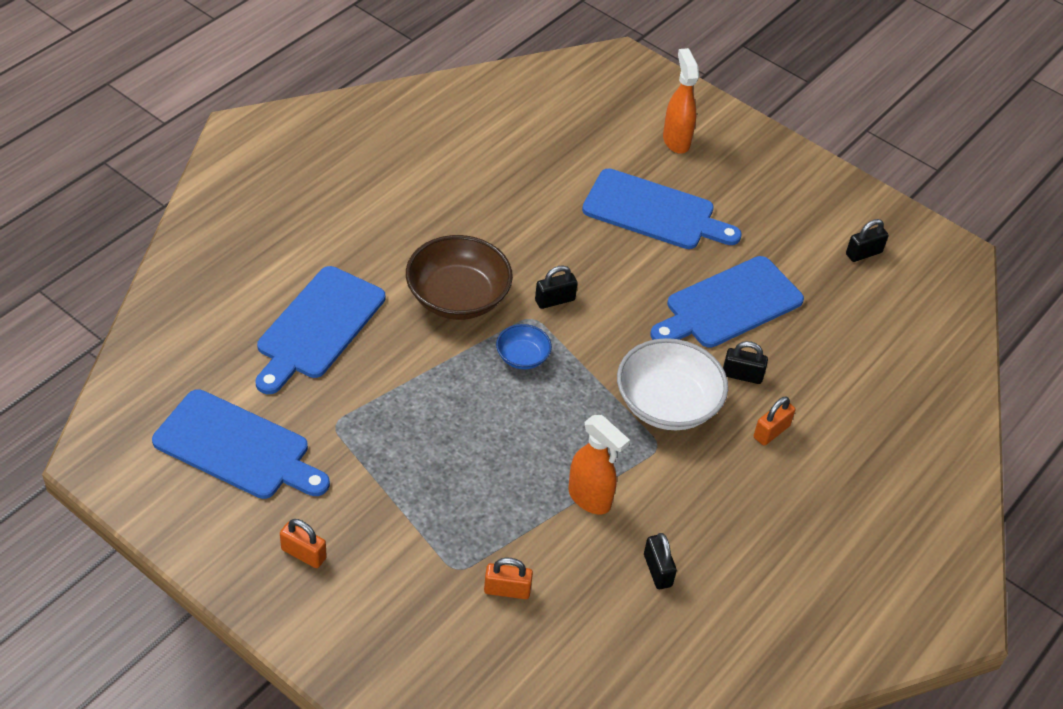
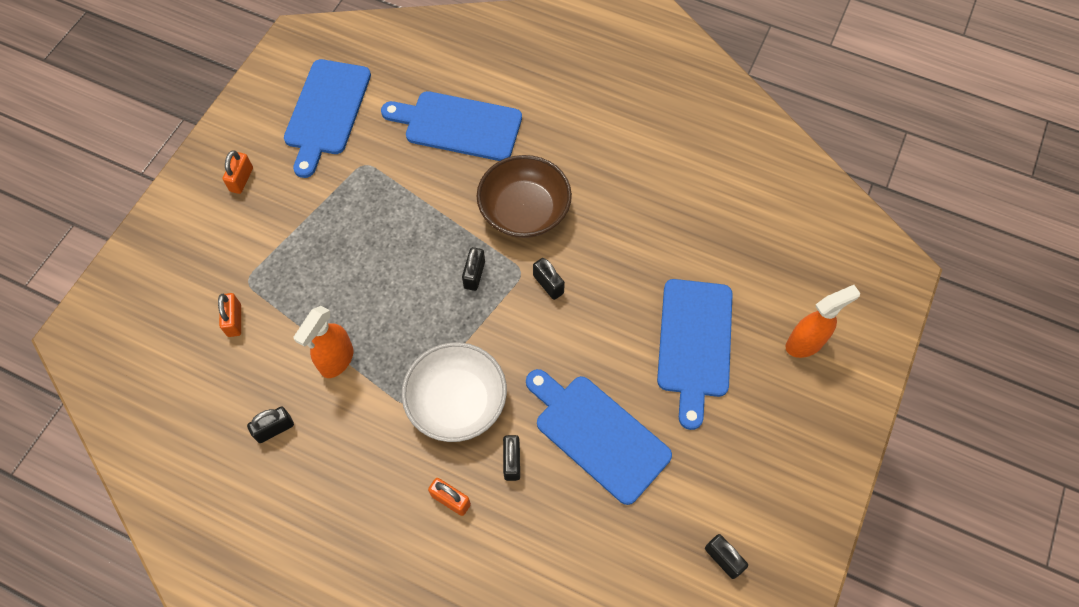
camera: 80 degrees right, 15 degrees up
blue bowl [496,324,552,369] -> black padlock [462,247,485,291]

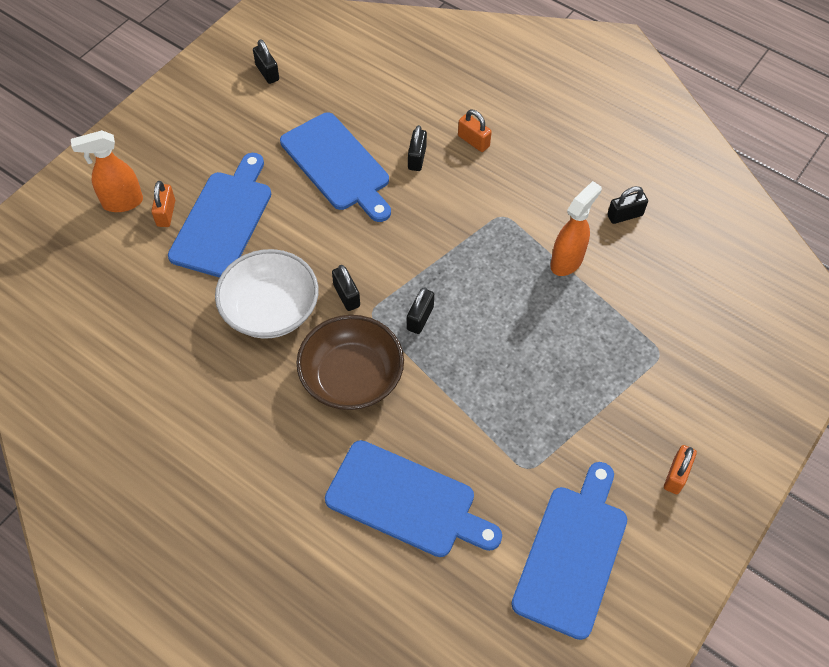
camera: 170 degrees left, 5 degrees down
orange padlock [218,293,241,337] -> orange padlock moved to [151,181,175,227]
white bowl [402,342,507,442] -> white bowl moved to [215,249,319,339]

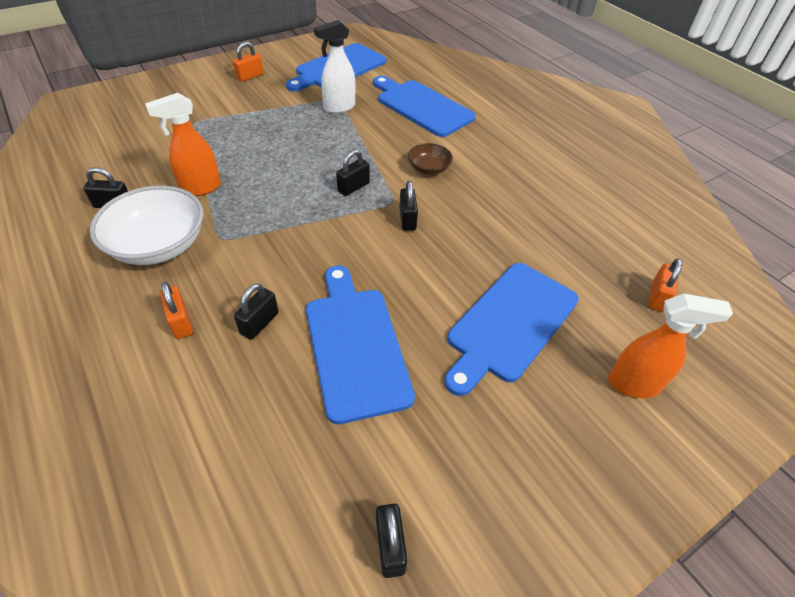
camera: 160 degrees left, 10 degrees down
orange padlock [151,181,175,227] -> orange padlock moved to [648,258,682,312]
white bowl [215,249,319,339] -> white bowl moved to [90,186,203,265]
brown bowl [297,315,404,410] -> brown bowl [408,143,453,175], size x0.51
none -> white spray bottle [314,20,355,113]

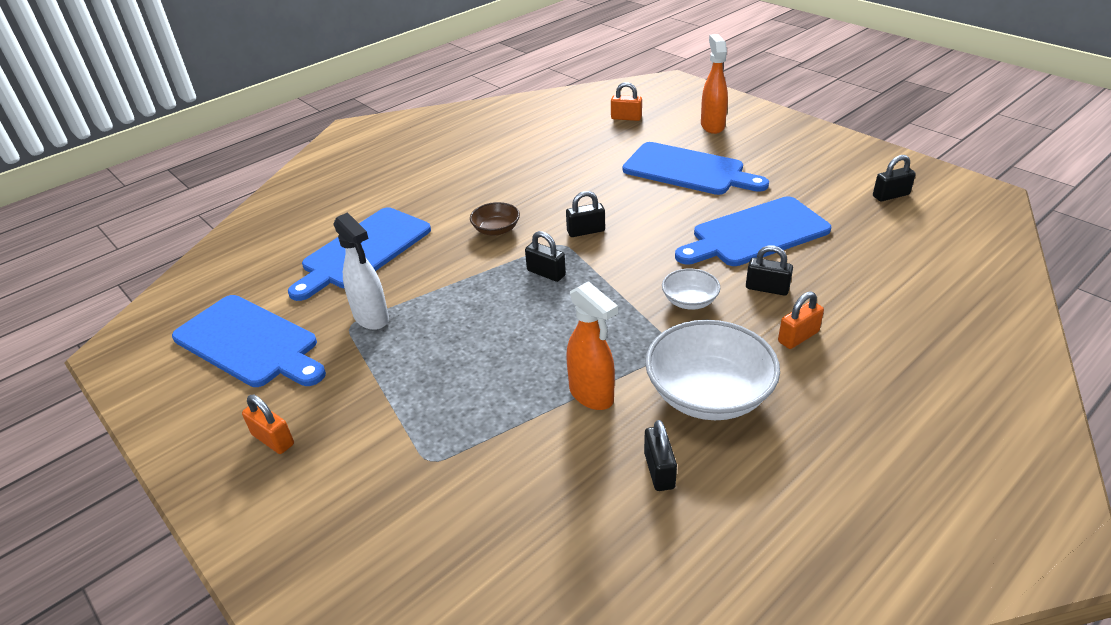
camera: 95 degrees left, 10 degrees down
none -> white bowl [662,269,720,310]

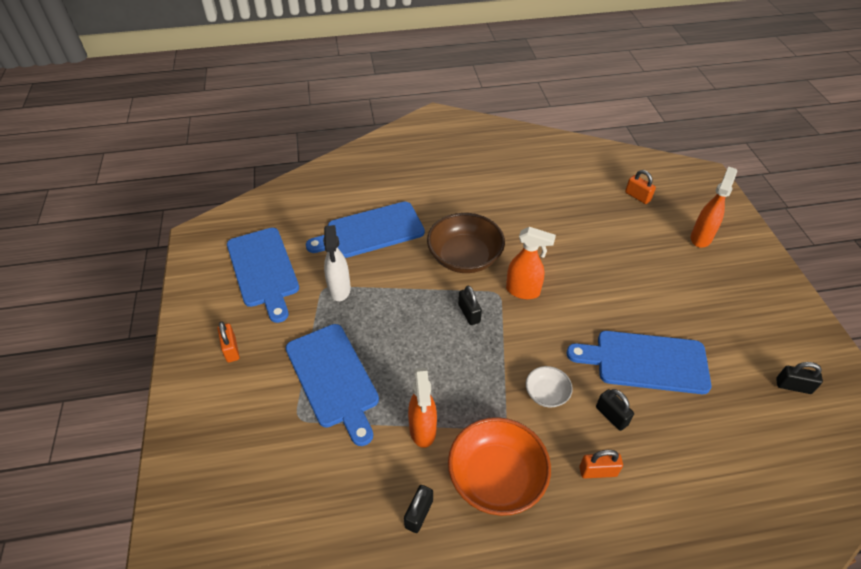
camera: 30 degrees right, 10 degrees up
brown bowl [470,202,520,236] -> brown bowl [427,213,505,273], size x1.96
black padlock [566,191,605,237] -> orange spray bottle [506,227,556,299]
blue cutting board [623,142,769,195] -> blue cutting board moved to [286,324,379,446]
white bowl [645,320,780,420] -> orange bowl [448,417,551,516]

